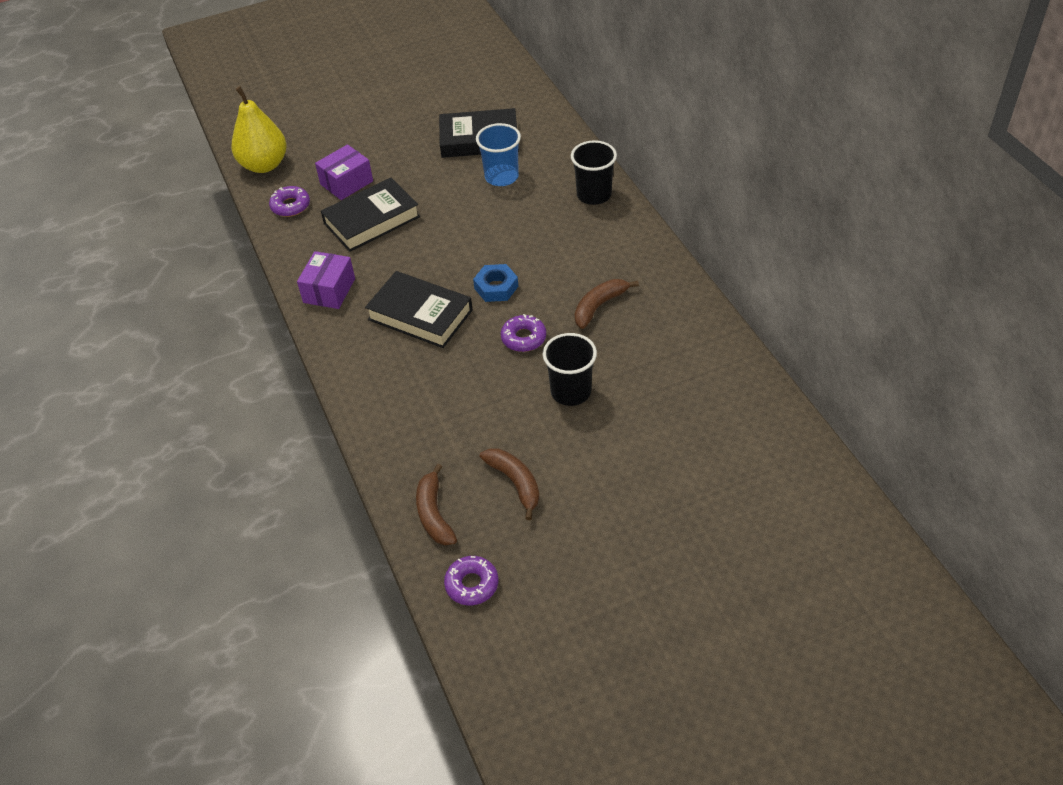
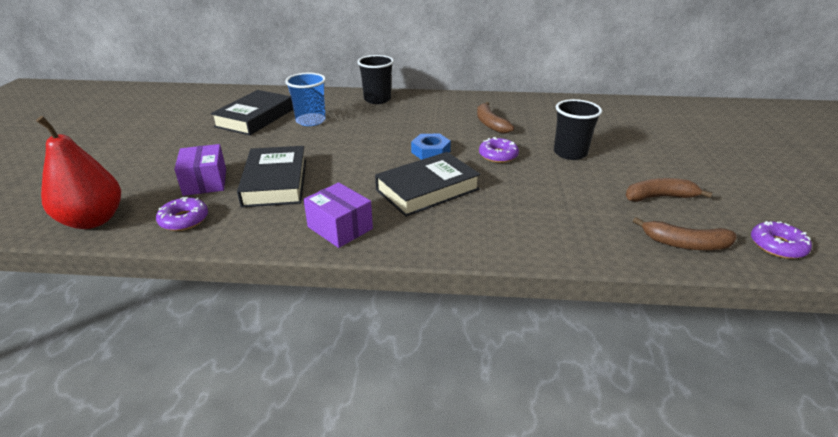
camera: 65 degrees left, 15 degrees down
yellow pear [231,86,287,173] -> red pear [36,116,121,229]

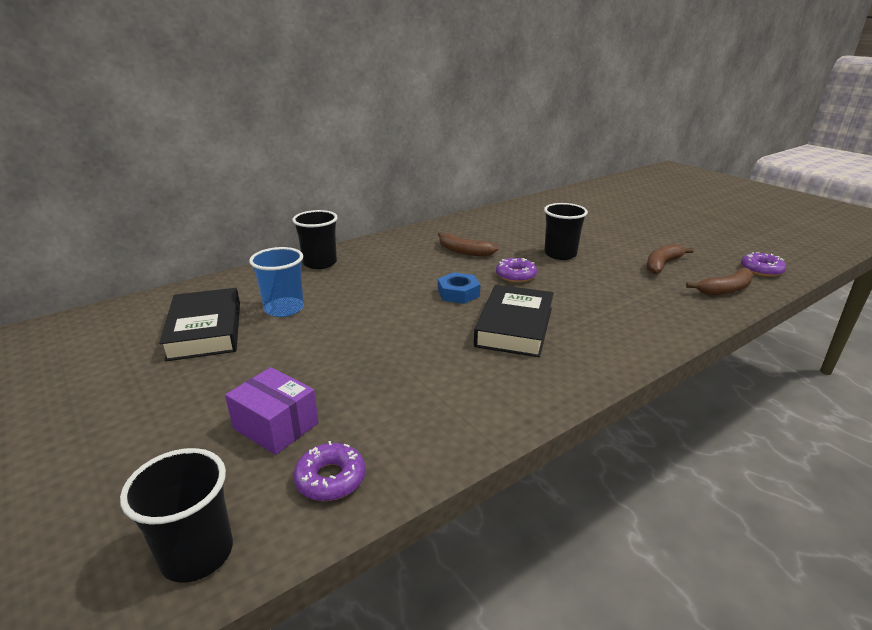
camera: 40 degrees left, 5 degrees down
red pear [36,116,121,229] -> black cup [120,448,233,583]
black book [237,146,306,208] -> none
purple box [303,182,373,248] -> none

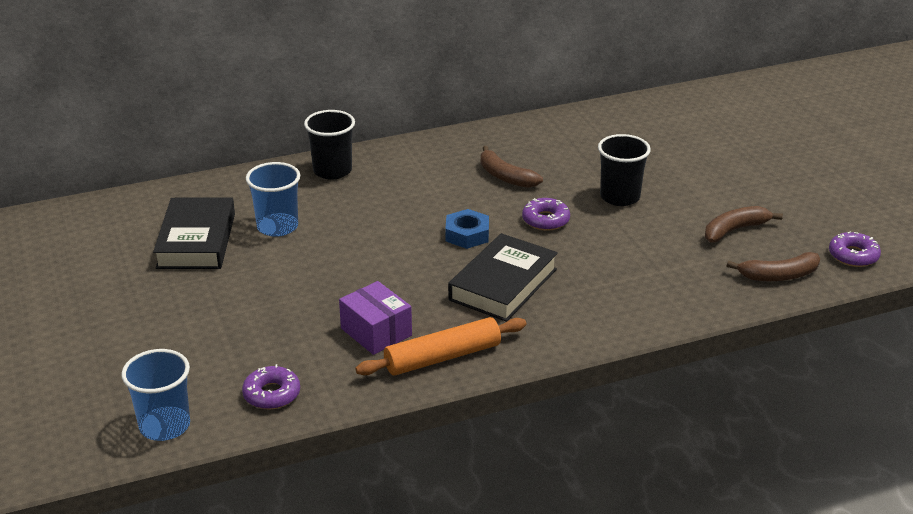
camera: 15 degrees right, 5 degrees up
black cup [120,448,233,583] -> blue cup [121,349,190,441]
purple box [225,367,319,455] -> purple box moved to [339,281,412,355]
none -> orange rolling pin [355,317,526,375]

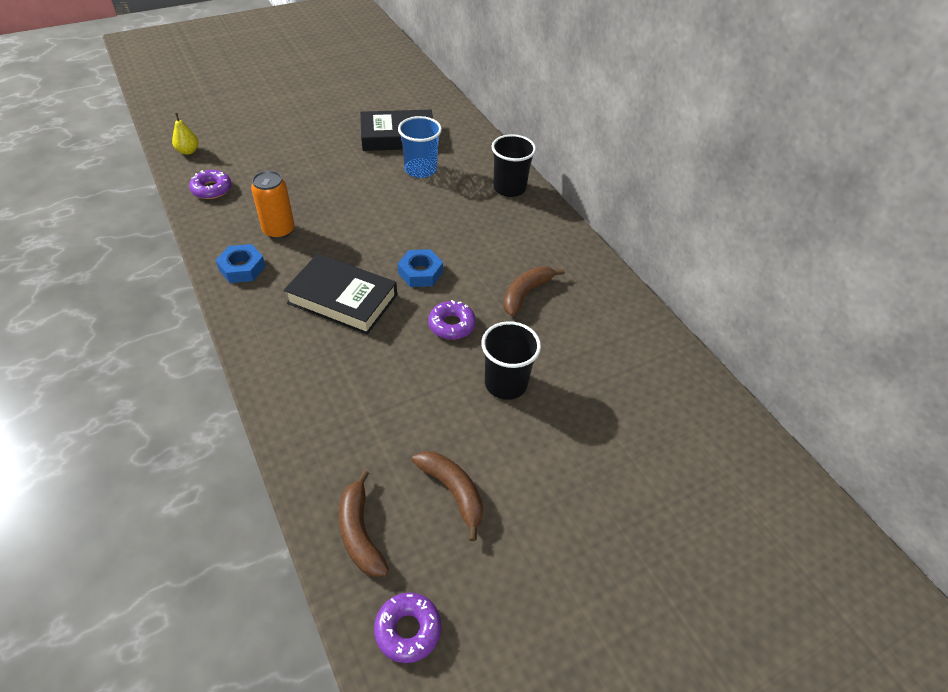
camera: 80 degrees right, 15 degrees up
blue cup [121,349,190,441] -> yellow pear [172,113,199,155]
purple box [339,281,412,355] -> orange can [251,171,295,239]
orange rolling pin [355,317,526,375] -> blue nut [216,244,266,283]

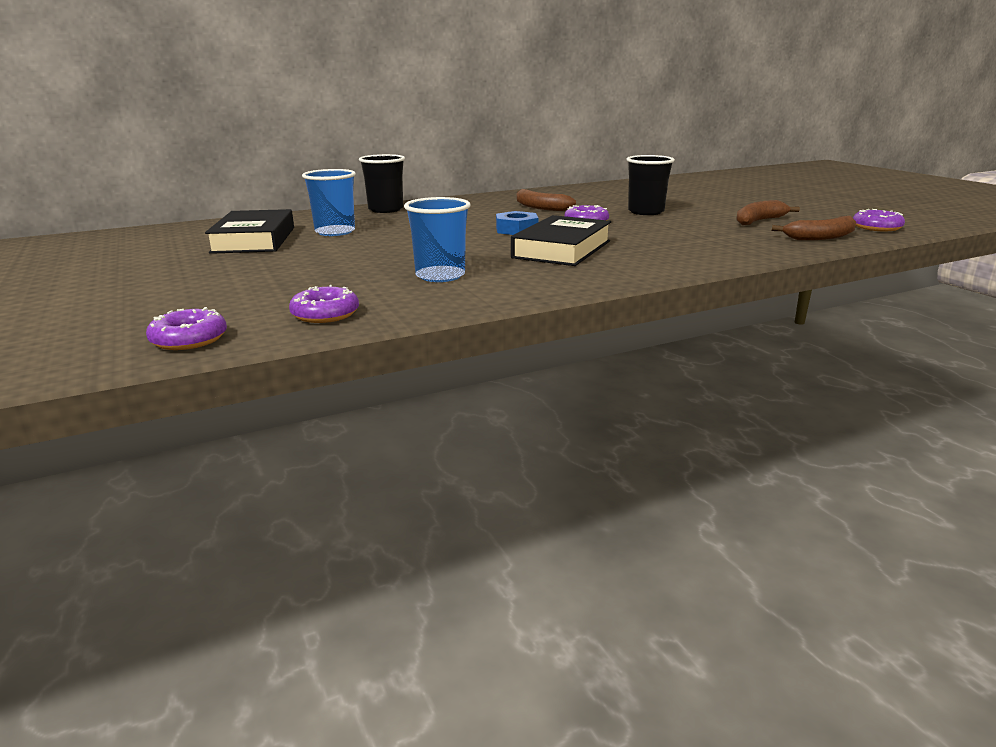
camera: 85 degrees left, 25 degrees down
yellow pear [172,113,199,155] -> purple donut [146,307,227,350]
blue nut [216,244,266,283] -> none
orange can [251,171,295,239] -> blue cup [404,197,470,282]

